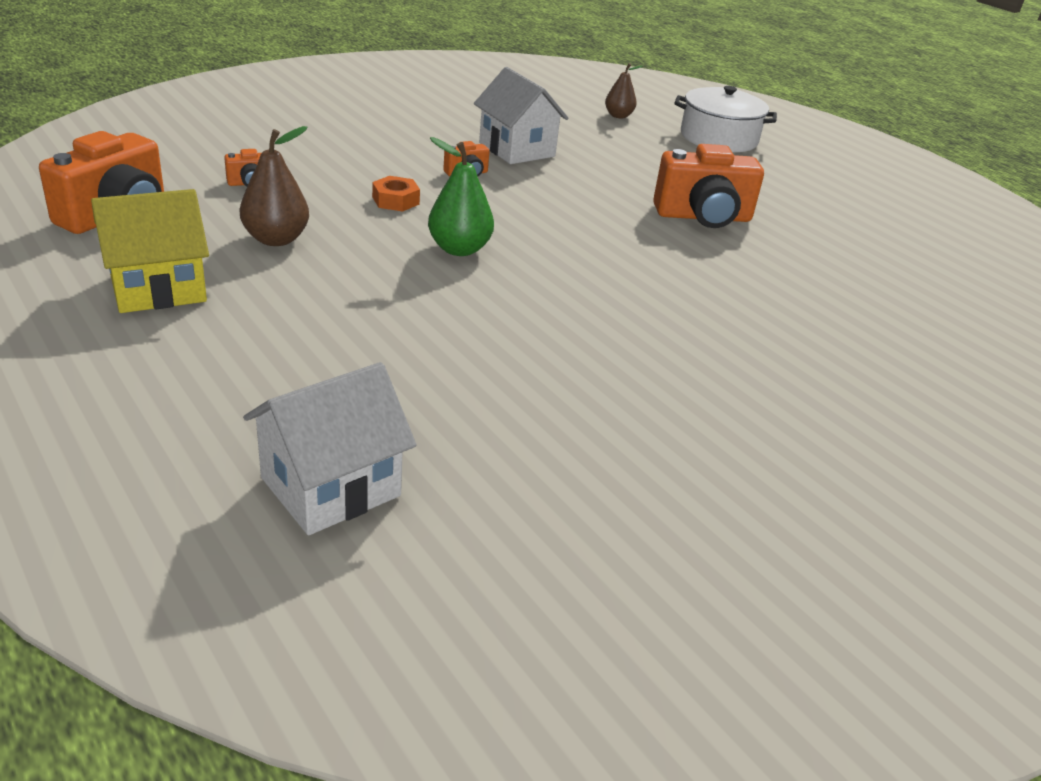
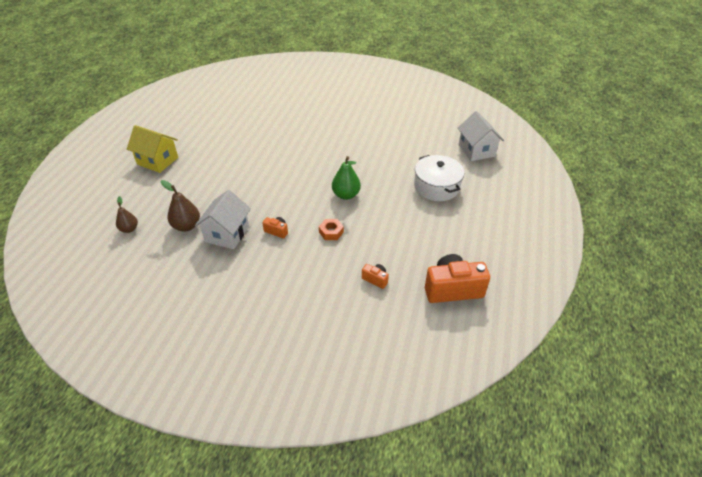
camera: 125 degrees left, 10 degrees up
yellow house [91,189,209,313] -> yellow house moved to [127,125,178,173]
brown pear [240,126,309,246] -> brown pear moved to [161,180,200,232]
white house [243,362,416,535] -> white house turned 60 degrees clockwise [458,111,504,161]
orange camera [653,144,764,228] -> none
white pot [675,86,777,152] -> white pot moved to [414,155,464,201]

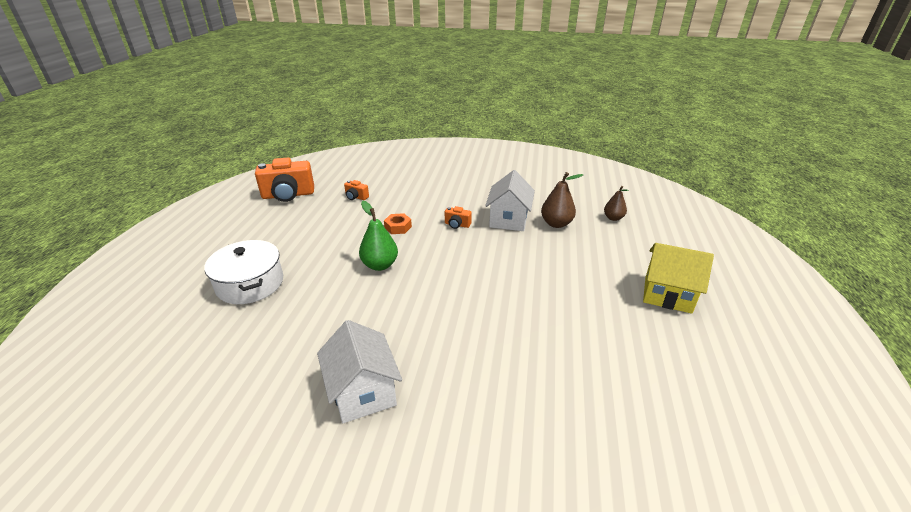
camera: 175 degrees right, 10 degrees down
white house [458,111,504,161] -> white house moved to [317,320,402,423]

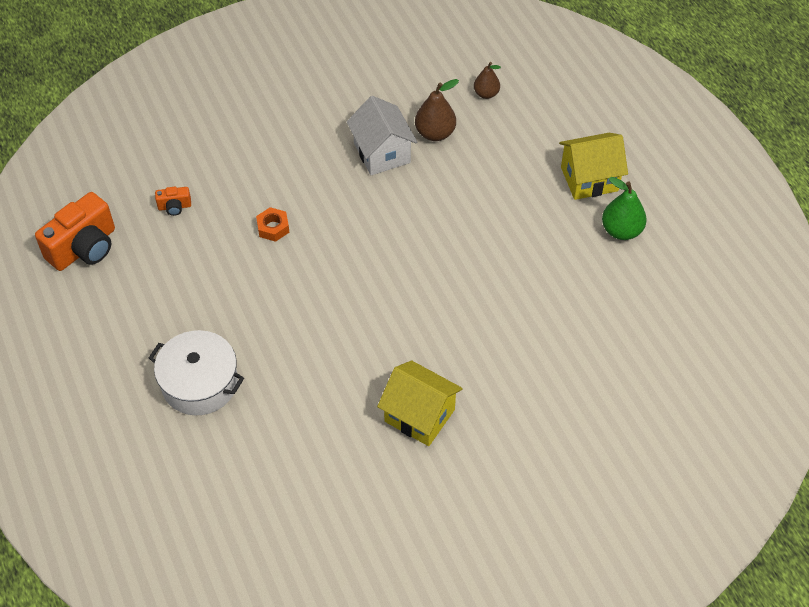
camera: 35 degrees left, 20 degrees up
white house [317,320,402,423] -> yellow house [377,360,463,446]
green pear [359,201,398,271] -> green pear moved to [602,177,647,240]
orange camera [445,206,472,229] -> none

